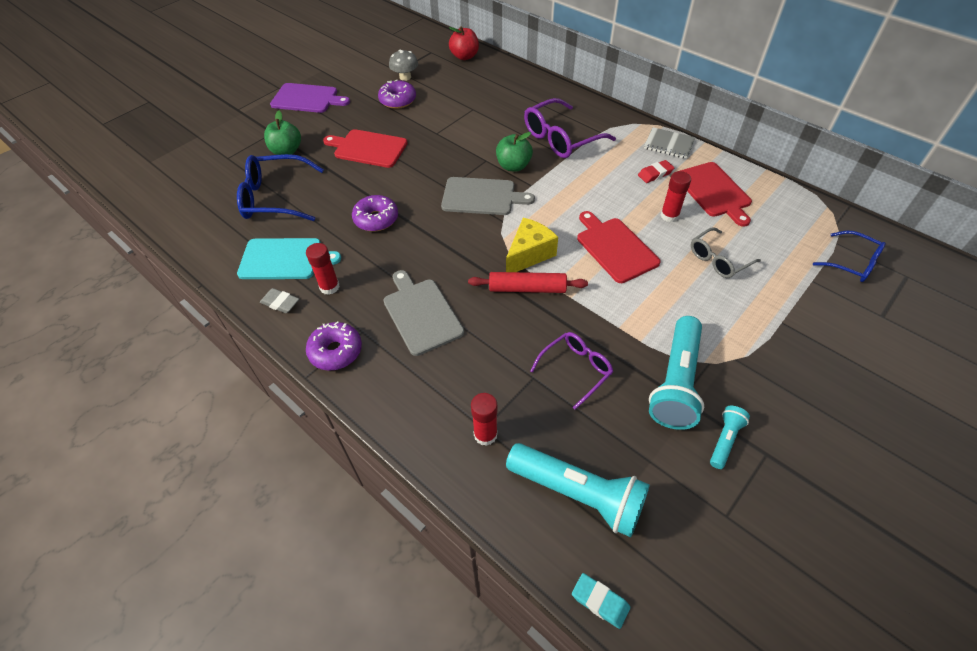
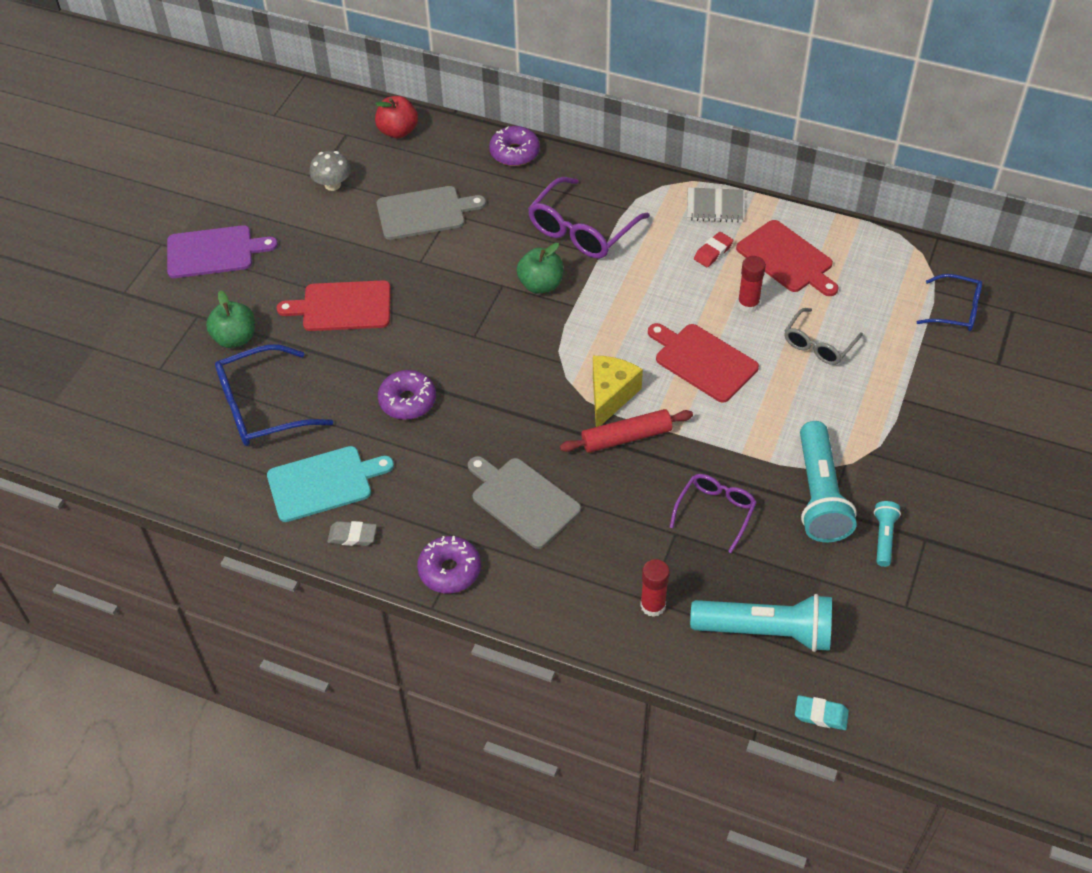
camera: 20 degrees left, 0 degrees up
red glue stick [306,243,340,295] -> none
purple donut [378,80,416,109] -> purple donut moved to [489,126,540,166]
grey cutting board [441,177,535,215] -> grey cutting board moved to [377,186,486,240]

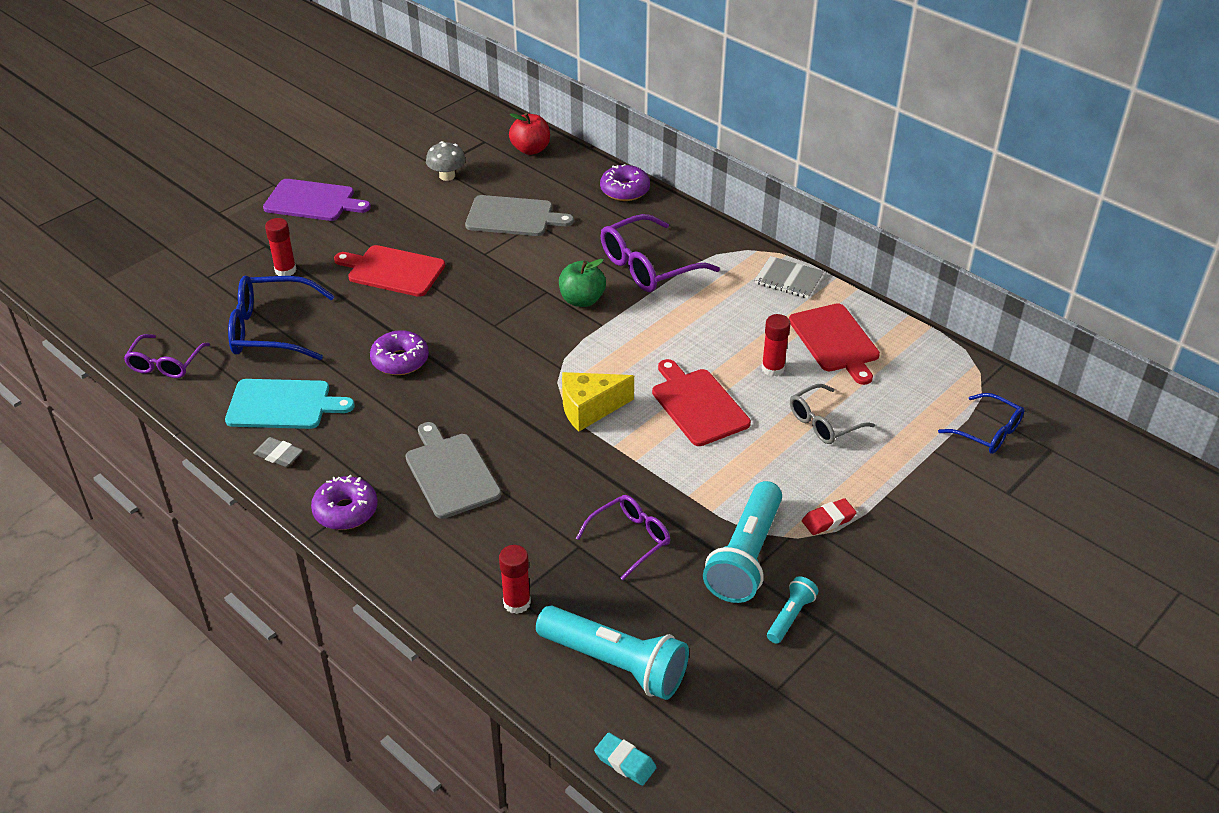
camera: 20 degrees right, 10 degrees down
green apple [206,290,255,348] -> red glue stick [265,218,297,276]
red rolling pin [560,409,693,453] -> none
yellow cheese [593,356,643,427] -> yellow cheese turned 150 degrees counterclockwise [562,372,634,431]
red eraser [694,232,734,267] -> red eraser moved to [802,498,857,535]
none -> purple glasses [124,334,210,378]

